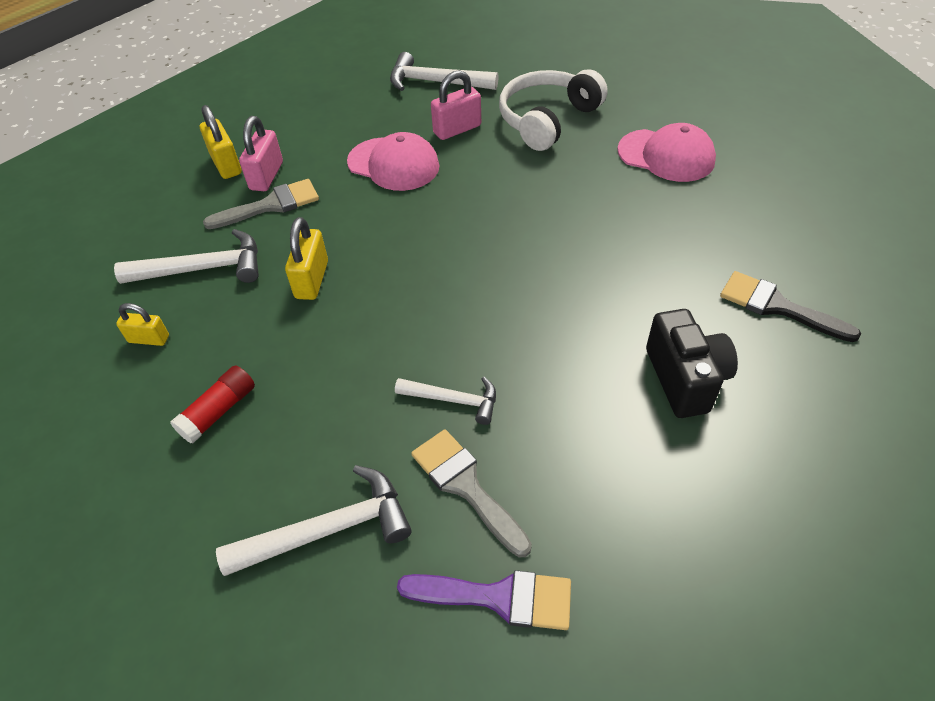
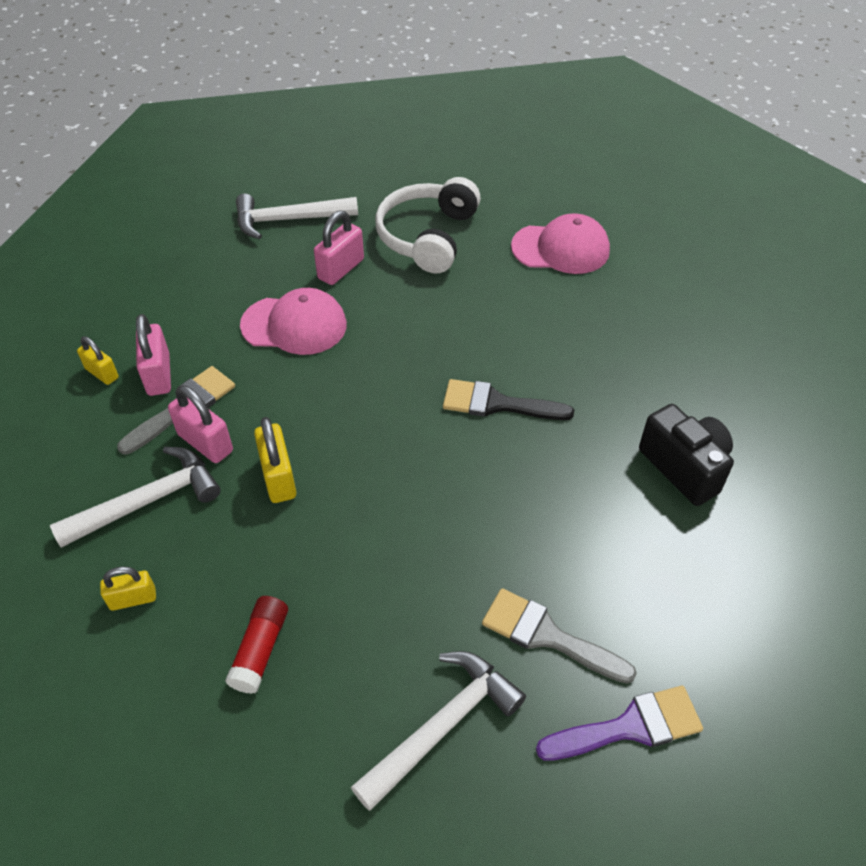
camera: 25 degrees left, 0 degrees up
yellow padlock [200,105,242,179] -> yellow padlock [77,336,119,385], size x0.65
white hammer [395,377,496,425] -> none
black brush [720,271,861,342] -> black brush moved to [443,379,574,420]
none -> pink padlock [168,385,233,463]

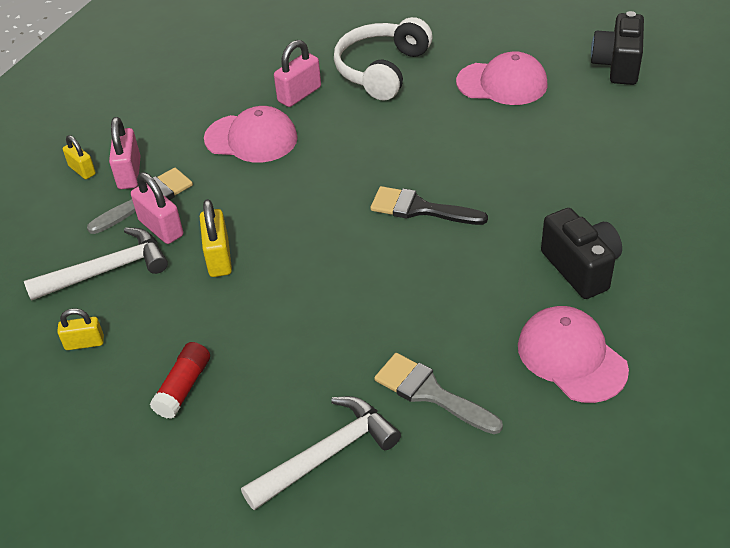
camera: 10 degrees right, 5 degrees down
white hammer [236,194,358,239] -> none
purple brush [536,685,703,761] -> none
none -> pink cap [518,306,629,403]
none -> black camera [591,11,644,85]

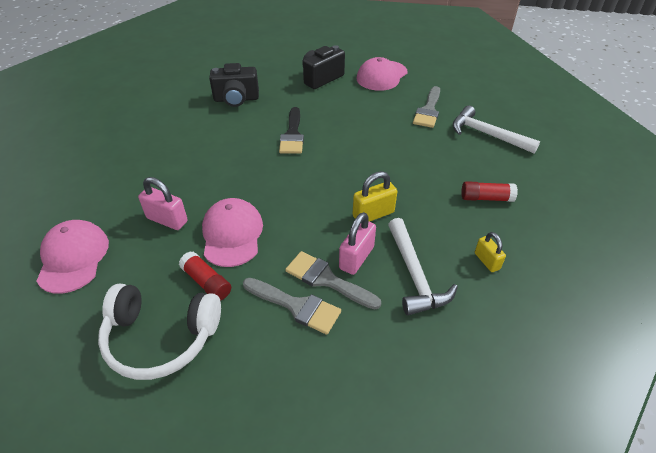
camera: 110 degrees left, 0 degrees up
white hammer [24,227,168,301] -> white hammer turned 150 degrees counterclockwise [388,218,458,315]
yellow padlock [63,135,96,179] -> none
pink padlock [109,117,141,189] -> grey brush [243,278,341,335]
white headphones [334,17,432,100] -> white headphones moved to [98,284,221,380]
pink cap [456,51,548,105] -> pink cap moved to [36,220,109,294]
black camera [591,11,644,85] -> black camera moved to [209,63,259,107]
none -> red glue stick [179,252,231,301]

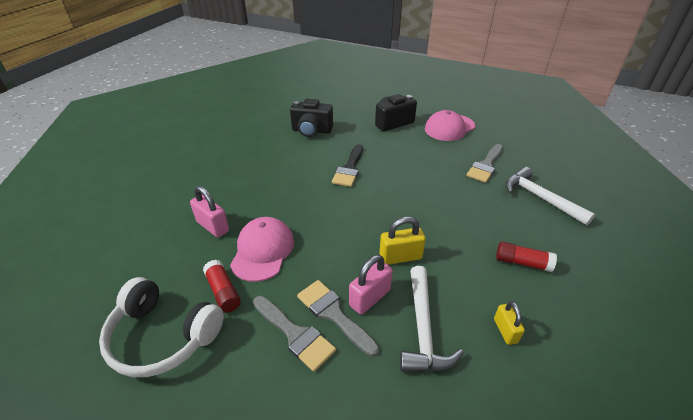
camera: 15 degrees right, 5 degrees down
pink cap [36,220,109,294] -> none

